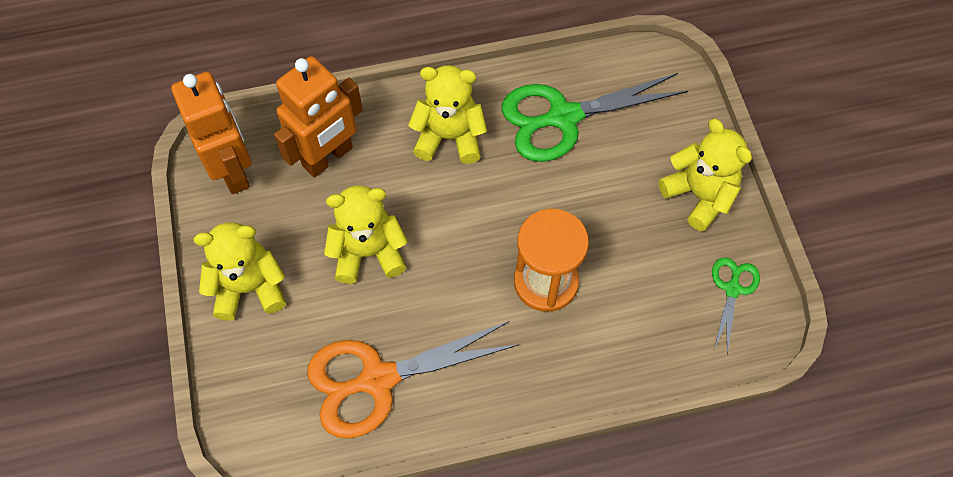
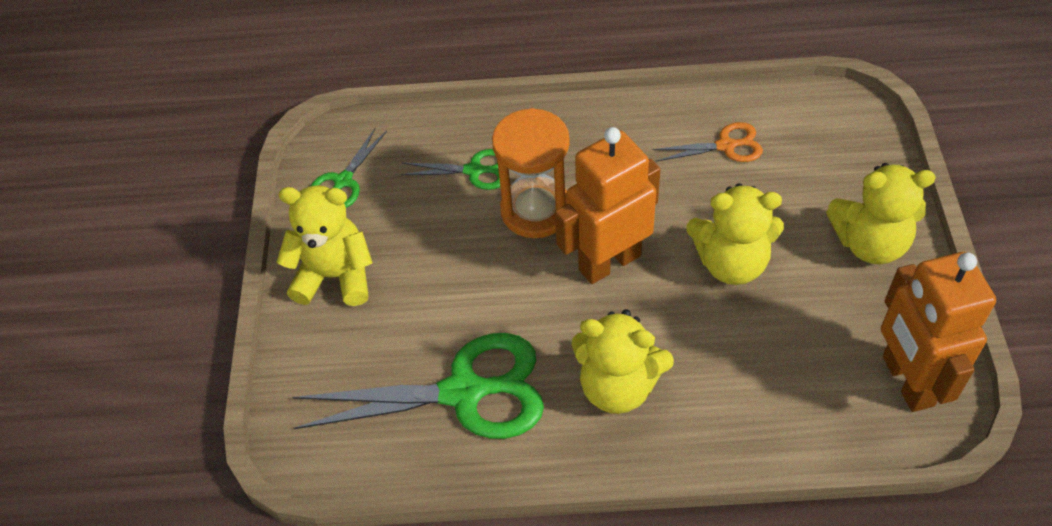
camera: 165 degrees left, 10 degrees down
orange robot [274,56,363,178] -> orange robot moved to [555,127,660,284]
orange scissors [307,321,519,439] -> orange scissors [652,122,763,162], size x0.50
yellow teddy bear [659,119,752,231] -> yellow teddy bear turned 120 degrees clockwise [277,185,373,306]
none -> green scissors [400,149,500,190]

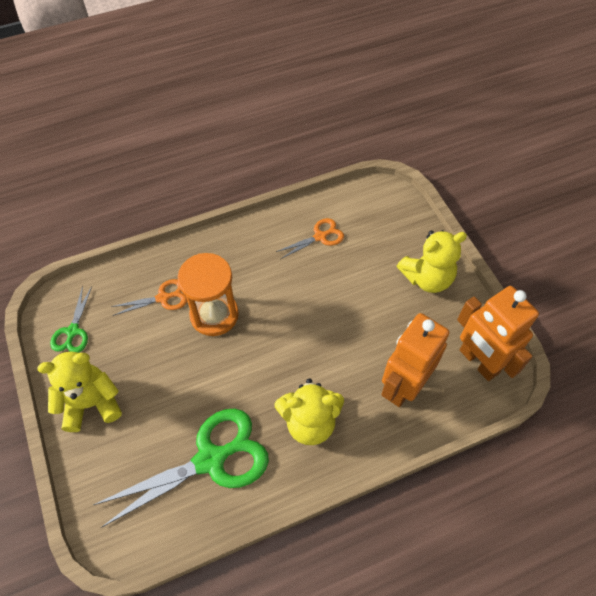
camera: 25 degrees left, 5 degrees up
green scissors [400,149,500,190] -> orange scissors [111,279,187,316]
orange robot [555,127,660,284] -> orange robot moved to [381,313,449,407]
yellow teddy bear [686,183,784,285] -> none

